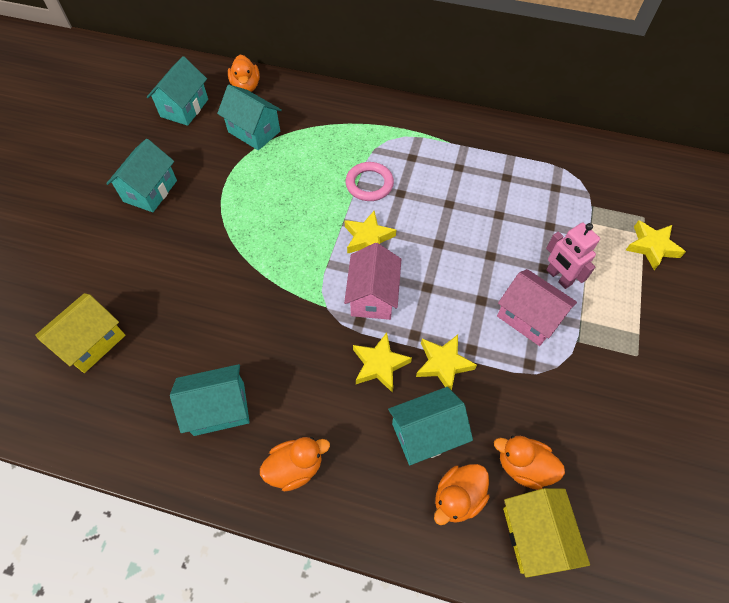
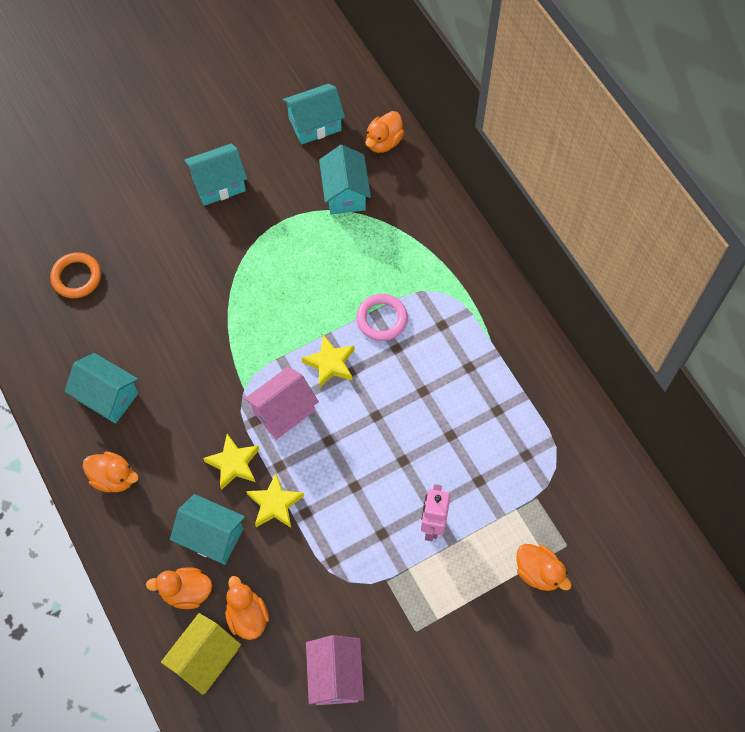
camera: 45 degrees right, 5 degrees up
yellow house [35,293,125,373] -> orange ring [50,252,101,298]
pink house [497,269,577,346] -> pink house moved to [306,635,364,705]
yellow star [626,220,686,270] -> orange duck [516,544,572,591]

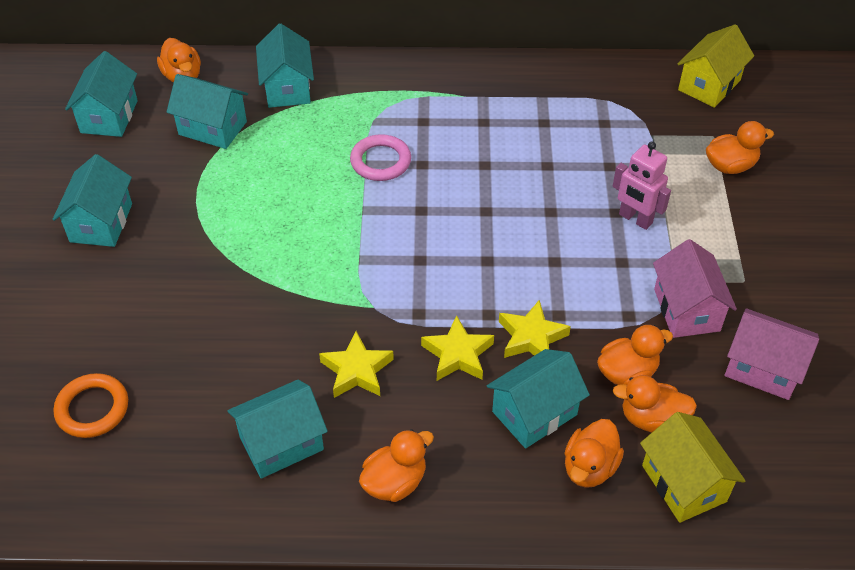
camera: 60 degrees left, 15 degrees down
pink house [245,367,319,440] -> pink house moved to [653,239,737,338]
yellow star [302,334,354,388] -> yellow star moved to [319,331,394,398]
none -> turquoise house [256,23,314,108]
none -> orange duck [597,325,673,385]
none -> yellow house [678,24,754,108]

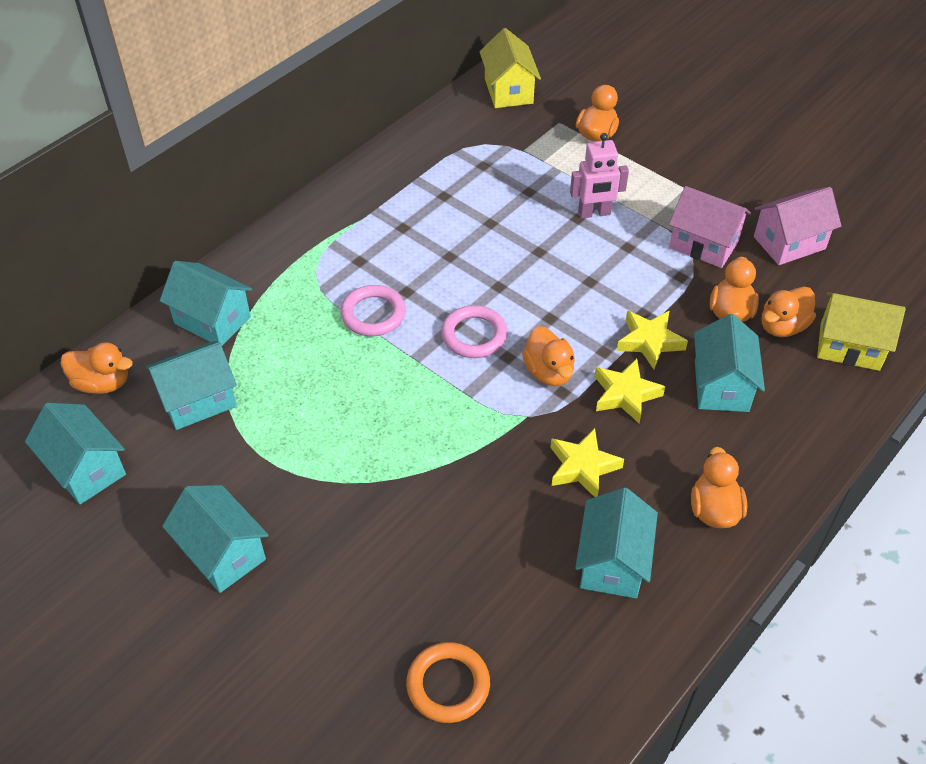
camera: 50 degrees left, 0 degrees up
orange duck [564,419,624,488] -> orange duck moved to [522,326,575,386]
none -> pink ring [441,305,508,358]

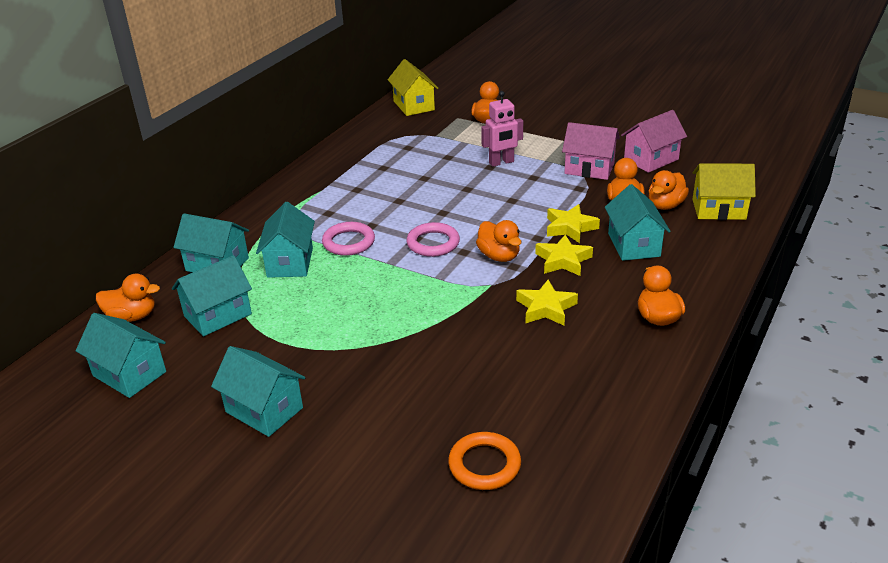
camera: 10 degrees left, 15 degrees down
turquoise house [575,487,658,598] -> turquoise house moved to [256,202,315,278]

